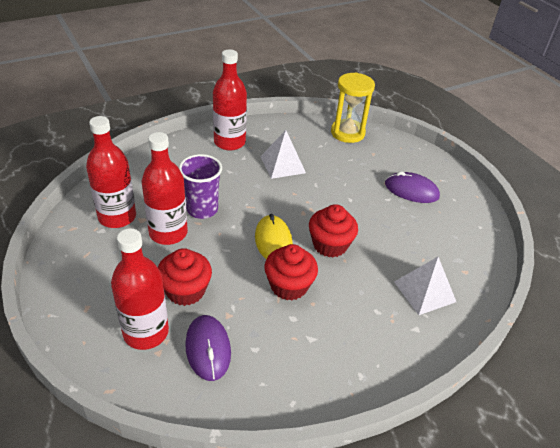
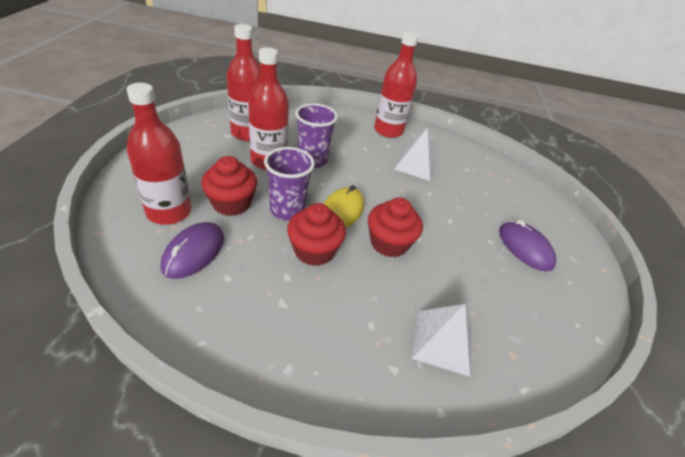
camera: 35 degrees right, 0 degrees up
yellow hourglass [331,72,375,143] -> none
none -> purple cup [264,147,315,221]

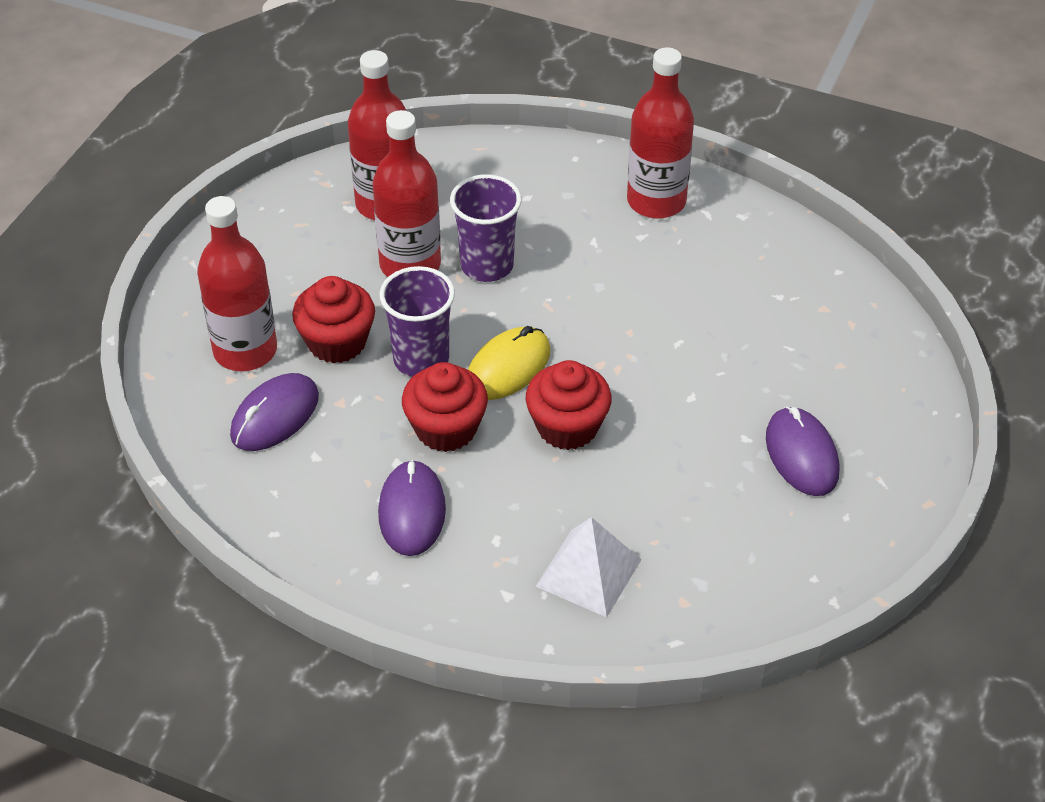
camera: 20 degrees right, 5 degrees up
white pyramid [394,128,437,181] -> none
none -> purple mouse [378,459,446,556]

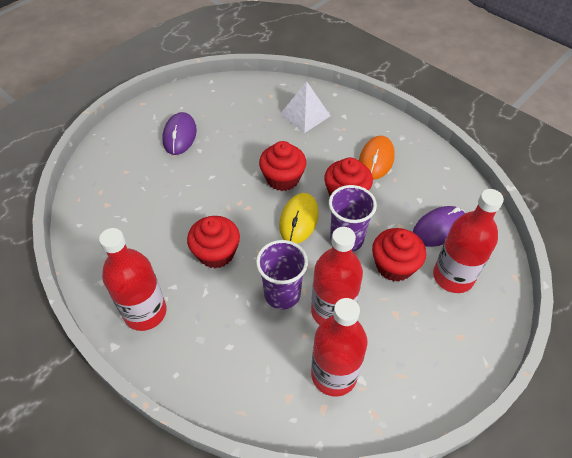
camera: 160 degrees left, 5 degrees up
purple mouse [378,459,446,556] -> orange mouse [359,136,395,180]
yellow mouse [468,326,551,400] -> yellow mouse turned 45 degrees counterclockwise [279,193,319,244]
none -> red cupcake [187,216,240,268]

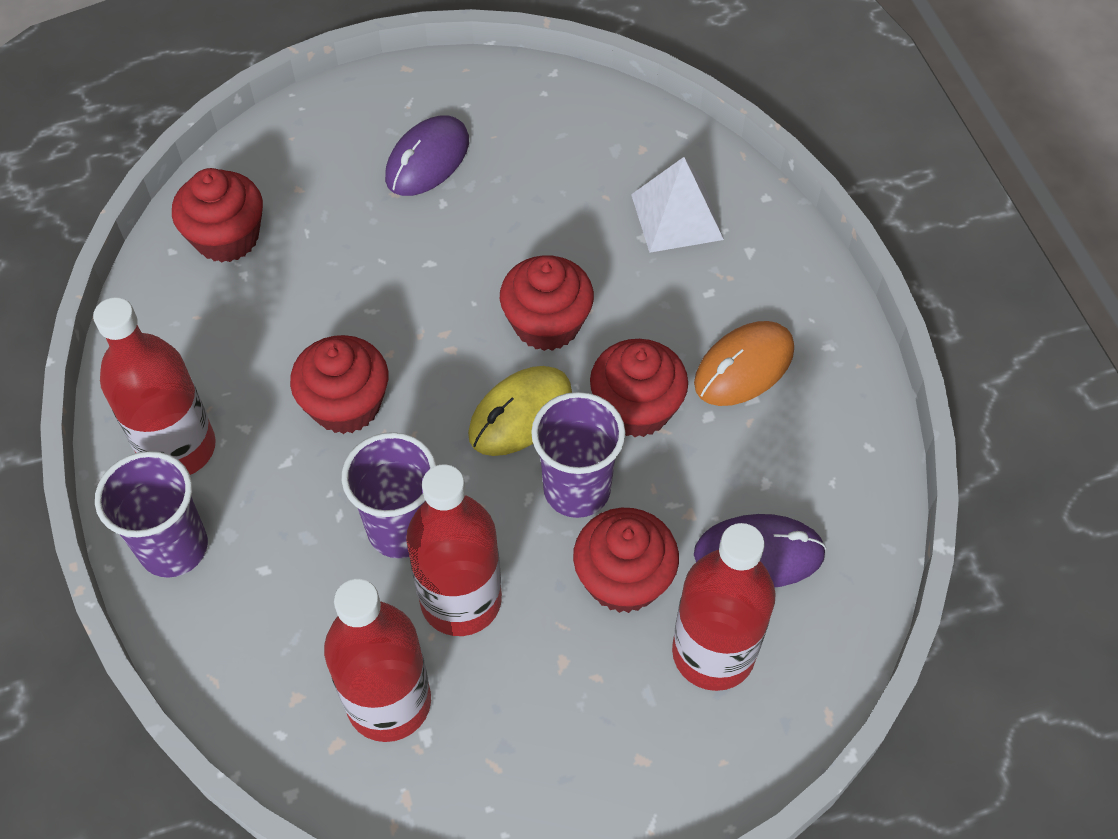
camera: 30 degrees right, 5 degrees up
none -> purple cup [95,451,208,578]
none -> red cupcake [172,168,263,263]

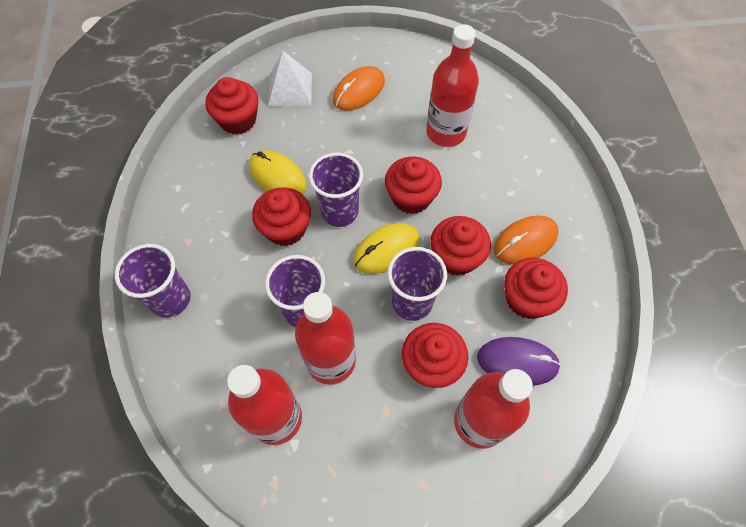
camera: 10 degrees right, 5 degrees up
red bottle [93,297,216,475] -> red bottle moved to [426,24,479,147]
purple mouse [385,115,469,196] -> orange mouse [333,66,385,111]
white pyramid [631,157,724,253] -> white pyramid moved to [268,51,312,107]
none -> yellow mouse [249,150,307,195]
none -> purple cup [309,153,363,227]
none -> red cupcake [504,258,568,319]

